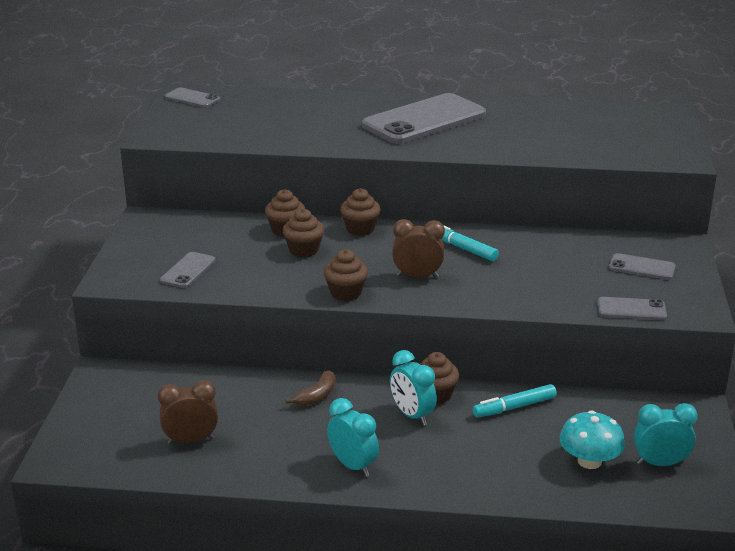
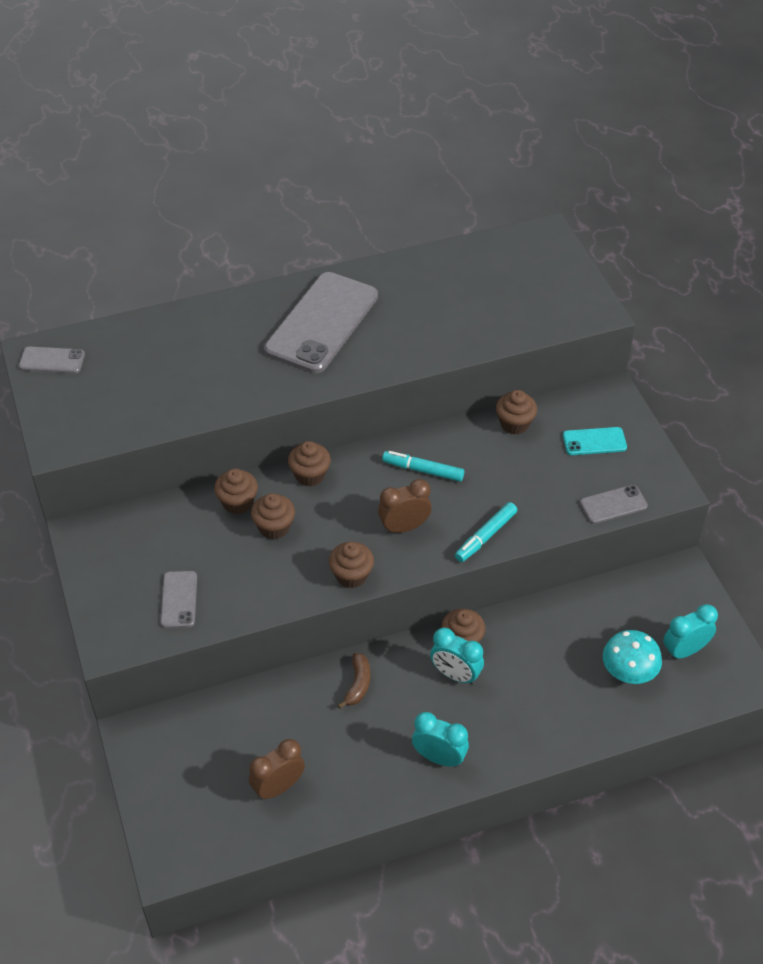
camera: 25 degrees left, 20 degrees up
turquoise marker [473,384,557,418] -> turquoise marker moved to [455,502,517,562]
grey phone [609,253,676,280] -> turquoise phone [563,427,627,455]
none -> brown cupcake [496,390,537,434]

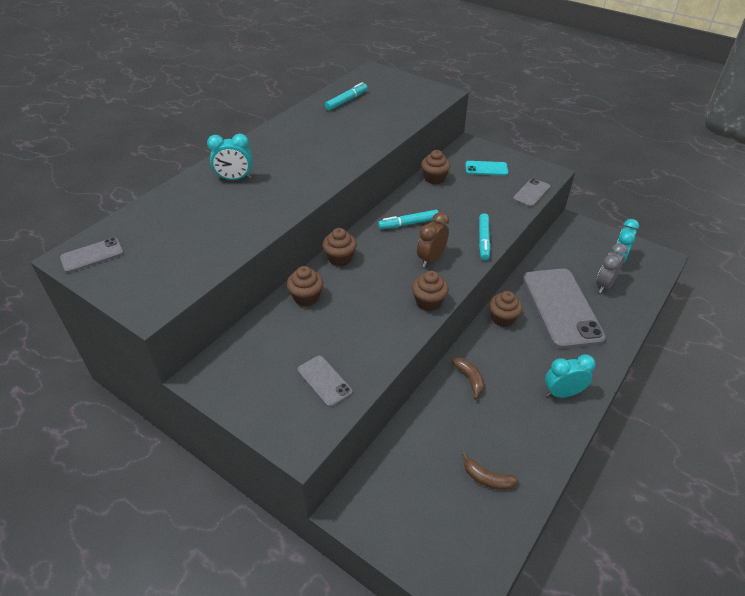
camera: 35 degrees left, 5 degrees down
brown clock [249,739,305,800] -> brown banana [462,452,518,490]
brown cupcake [251,493,295,539] -> none
grey phone [264,272,378,374] -> grey phone moved to [523,269,606,349]
turquoise clock [430,627,484,685] -> turquoise clock moved to [207,134,252,180]
turquoise phone [563,427,627,455] -> turquoise phone turned 45 degrees clockwise [465,161,508,176]
turquoise mushroom [603,630,662,684] -> grey clock [596,243,628,293]
none -> turquoise marker [325,82,368,111]

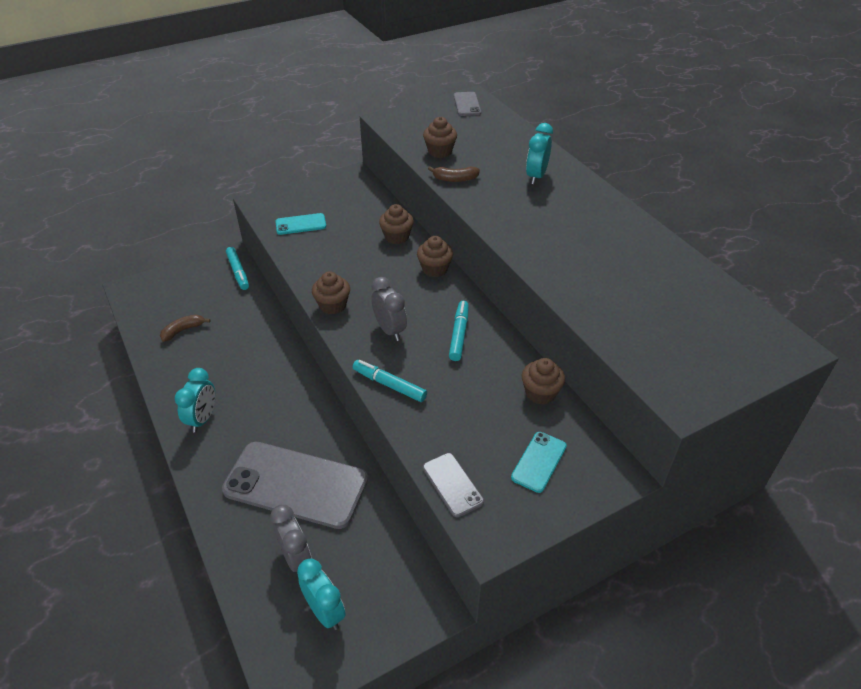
camera: 115 degrees right, 0 degrees up
grey phone [298,356,353,407] -> turquoise phone [275,213,326,235]
turquoise marker [325,82,368,111] -> turquoise marker moved to [226,247,249,290]
brown clock [417,212,449,267] -> grey clock [371,277,407,341]
brown banana [451,357,484,400] -> brown banana moved to [428,167,480,182]
brown cupcake [489,291,523,327] -> brown cupcake moved to [423,117,457,158]

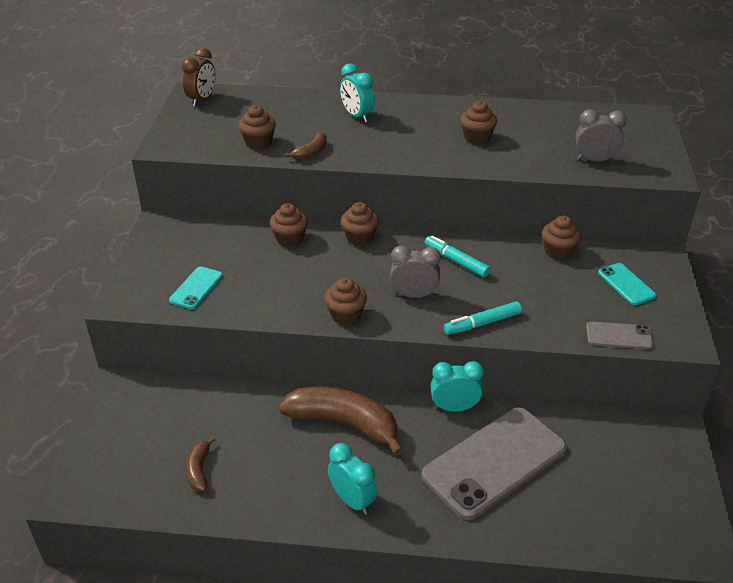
camera: 55 degrees left, 5 degrees down
turquoise marker [226,247,249,290] -> none
grey clock [270,505,312,572] -> grey clock moved to [575,109,627,162]
turquoise clock [297,559,346,630] -> turquoise clock moved to [430,361,484,412]
grey phone [454,92,481,116] -> brown clock [182,48,216,106]
none -> brown banana [279,387,404,456]
none -> brown cupcake [460,101,497,145]

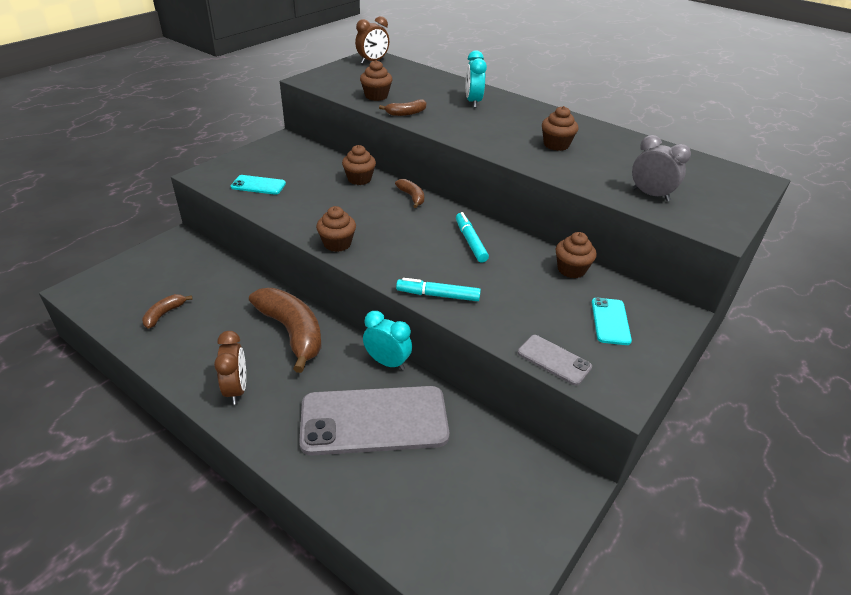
camera: 30 degrees right, 0 degrees up
turquoise phone [169,266,223,309] -> turquoise phone turned 45 degrees clockwise [231,175,286,195]
turquoise clock [328,443,377,515] -> brown clock [214,331,246,405]
brown cupcake [341,202,379,246] -> brown banana [395,179,424,208]
grey clock [390,245,441,298] -> none

